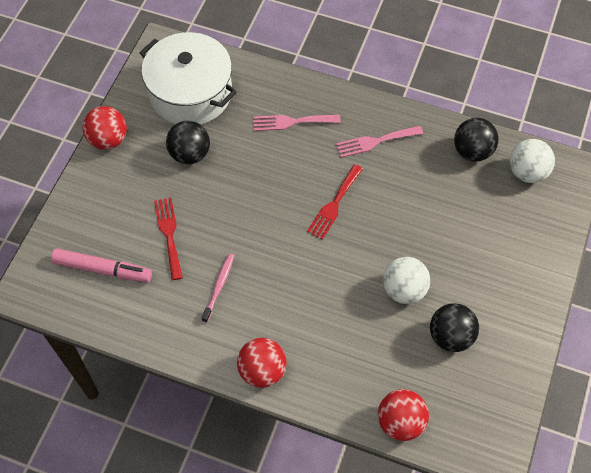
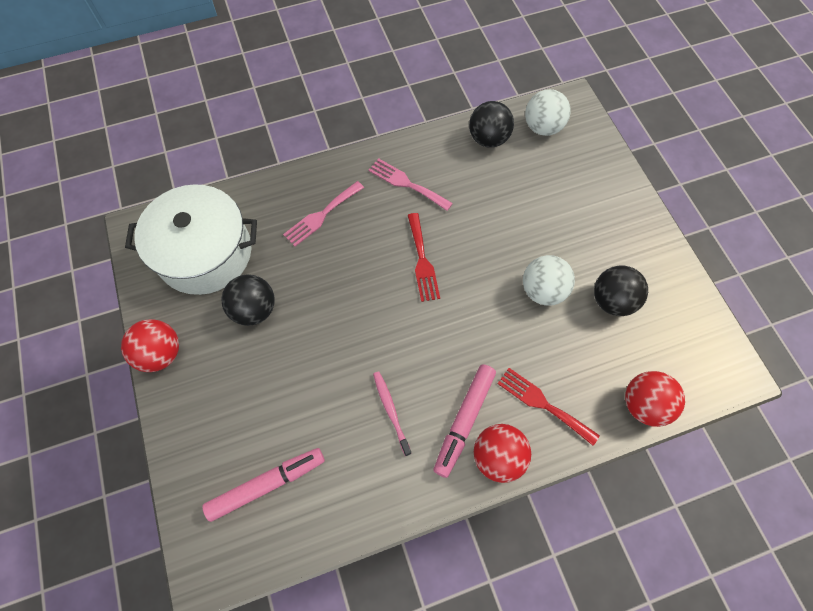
camera: 40 degrees left, 5 degrees up
red fork [154,197,183,280] -> red fork moved to [498,368,600,446]
pink fork [336,126,423,158] -> pink fork turned 90 degrees clockwise [368,158,453,211]
none -> pink marker [433,364,496,478]

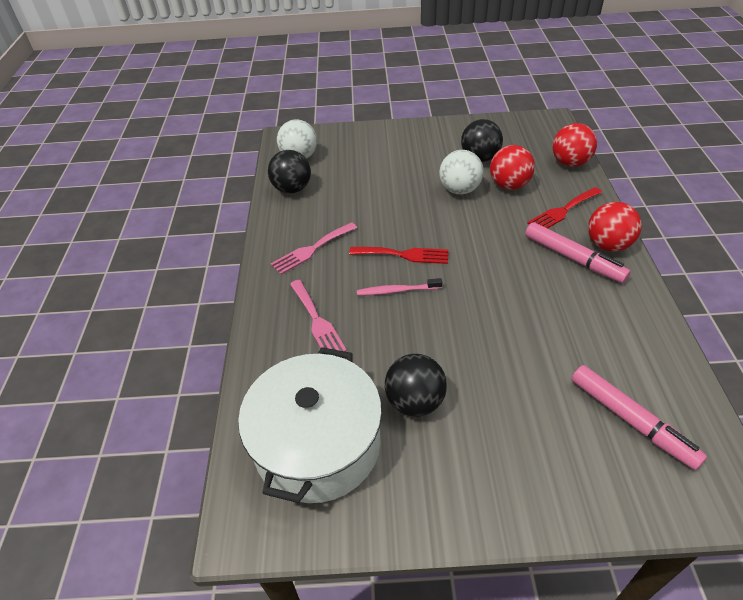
camera: 70 degrees left, 20 degrees down
red ball [121,319,179,372] -> red ball moved to [490,145,535,190]
pink marker [202,448,325,522] -> pink marker turned 150 degrees clockwise [571,365,707,470]
pink toothbrush [373,371,412,456] -> pink toothbrush moved to [357,278,442,296]

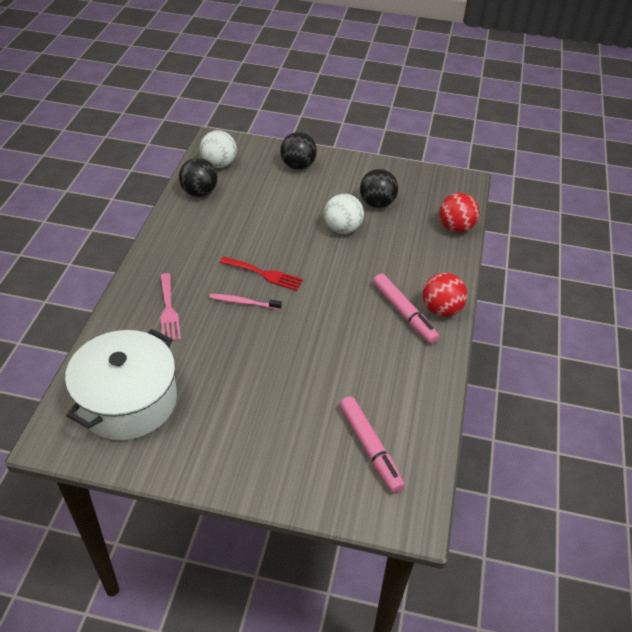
camera: 10 degrees right, 0 degrees up
pink fork [271,222,357,274] -> none
black ball [385,354,447,417] -> black ball moved to [280,132,317,170]
red ball [490,145,535,190] -> none
red fork [527,187,602,229] -> none

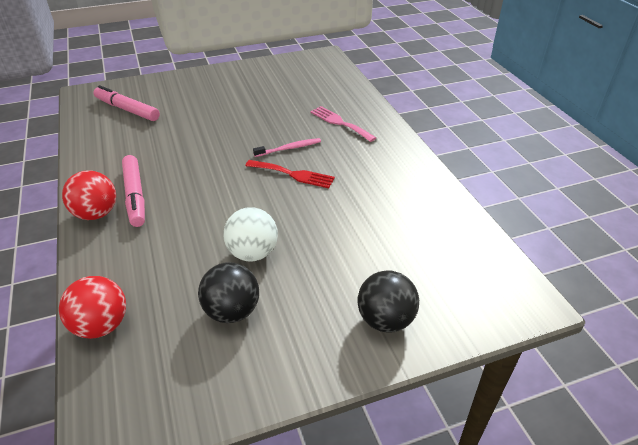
camera: 150 degrees right, 5 degrees down
white pot [65,329,177,440] -> none
black ball [179,158,218,197] -> none
white ball [200,130,237,168] -> none
red fork [219,256,303,291] -> red fork turned 150 degrees counterclockwise [245,160,335,188]
pink marker [373,274,440,344] -> pink marker turned 135 degrees counterclockwise [122,155,145,227]

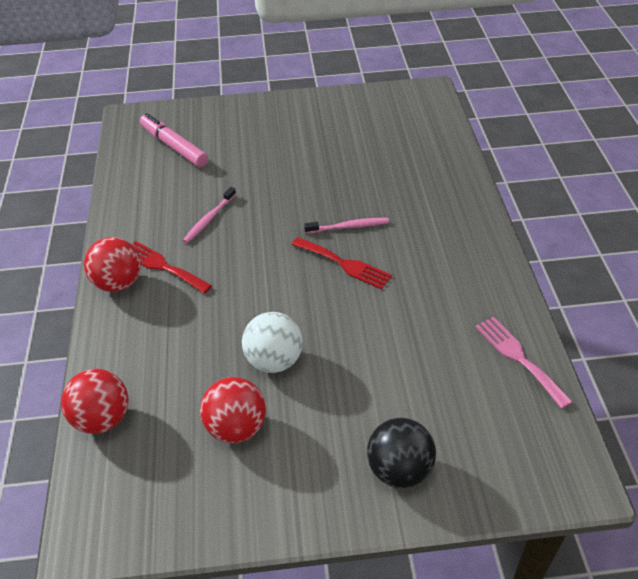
camera: 15 degrees right, 5 degrees up
pink marker [122,155,145,227] -> red fork [133,241,212,294]
black ball [198,262,259,323] -> red ball [200,377,266,443]
pink fork [310,106,376,142] -> pink fork moved to [476,317,572,409]
none -> pink toothbrush [183,187,236,243]

